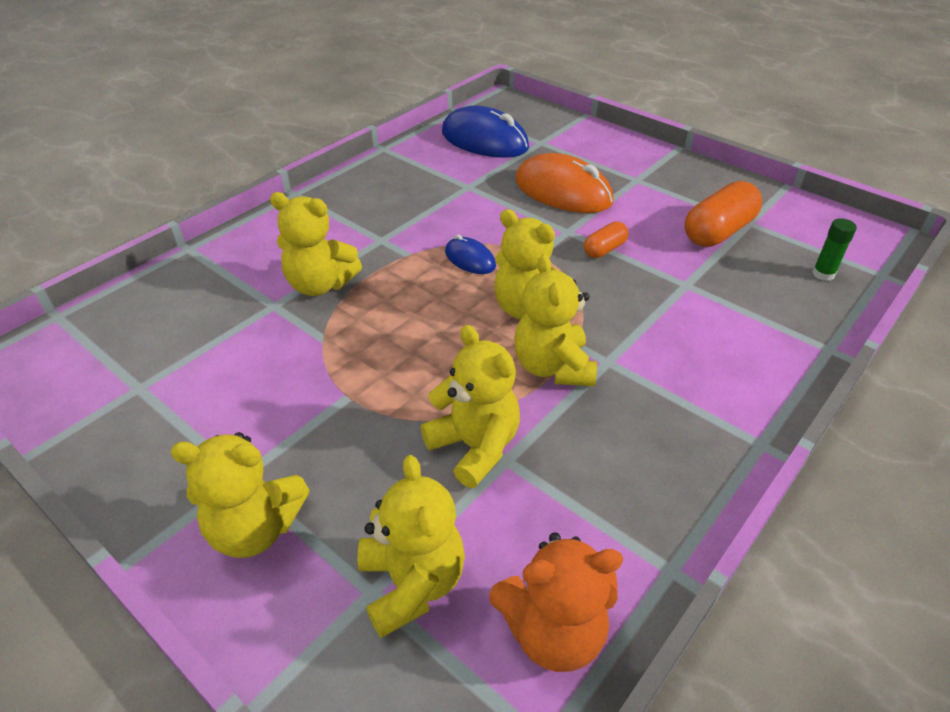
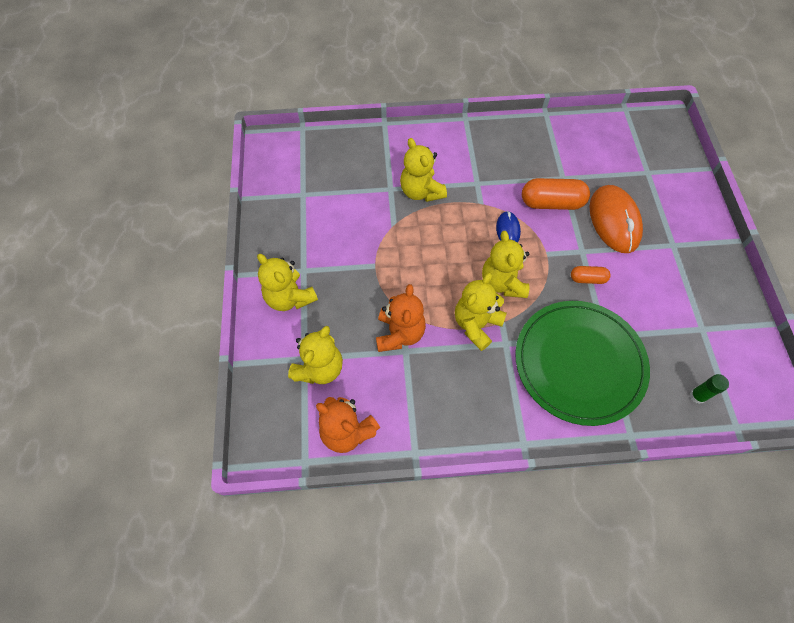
camera: 45 degrees right, 20 degrees up
yellow teddy bear [421,325,520,488] -> orange teddy bear [376,284,426,352]
blue mouse [442,106,529,158] -> none
orange capsule [685,181,762,247] -> orange capsule moved to [522,178,590,210]
none -> green plate [515,301,650,426]

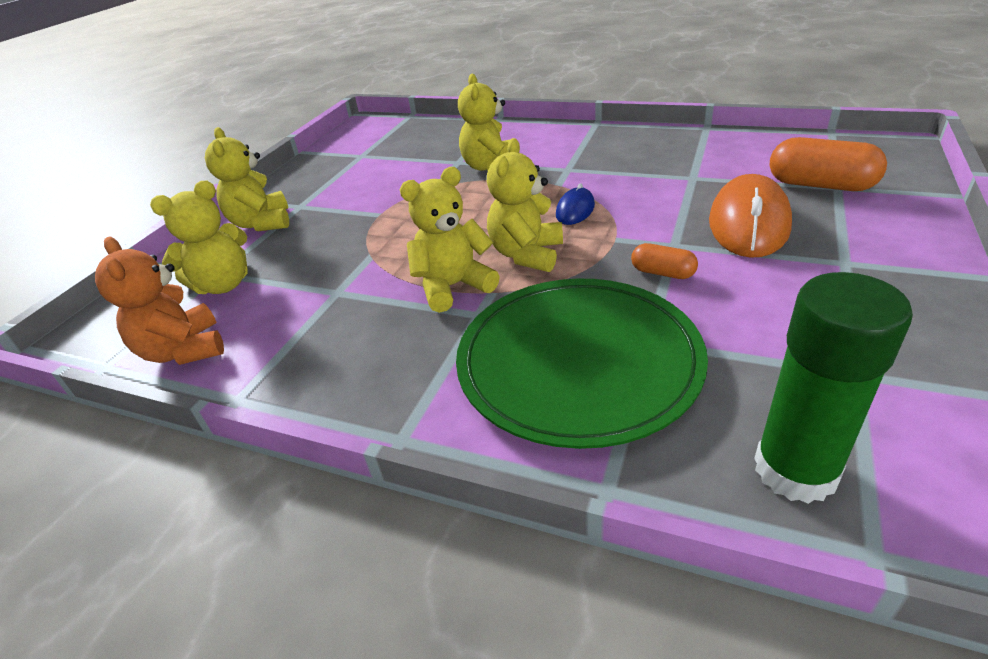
camera: 30 degrees right, 25 degrees down
orange teddy bear [376,284,426,352] -> none
orange capsule [522,178,590,210] -> orange capsule moved to [769,137,887,191]
green glue stick [690,374,729,404] -> green glue stick [754,272,913,504], size x2.17

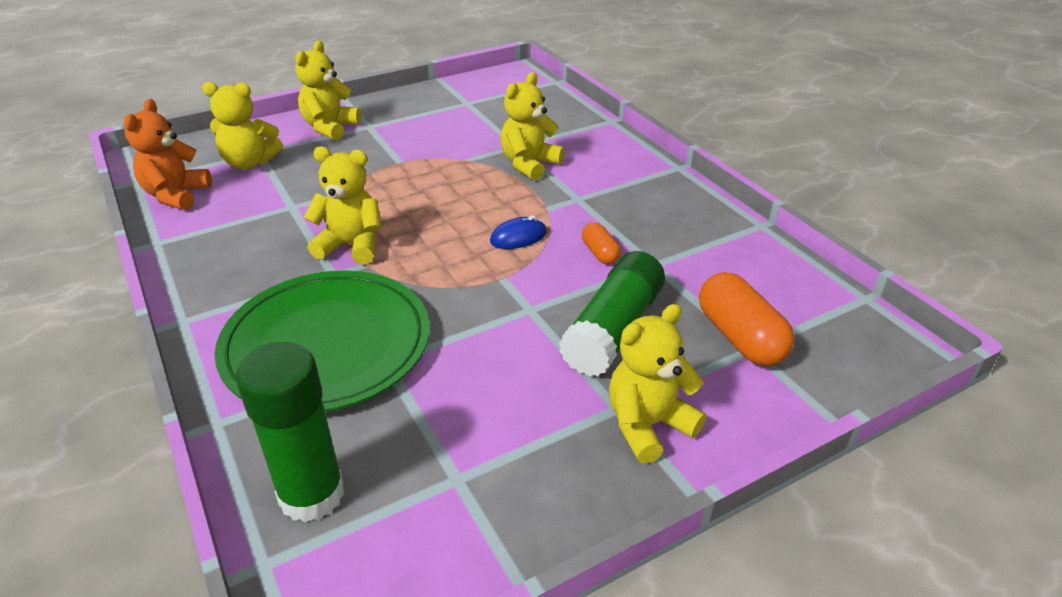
camera: 35 degrees right, 0 degrees up
yellow teddy bear [487,138,563,272] -> yellow teddy bear moved to [609,304,706,464]
orange capsule [631,243,698,279] -> orange capsule moved to [582,222,621,264]
orange mouse [709,174,792,258] -> green glue stick [559,251,665,376]

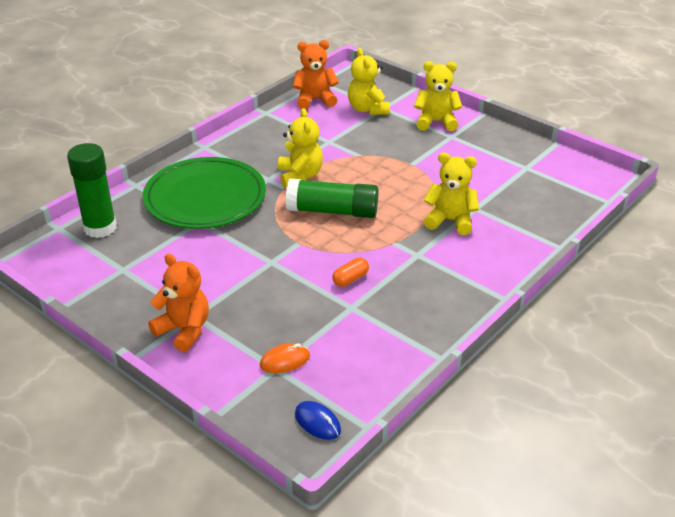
camera: 70 degrees right, 0 degrees up
blue mouse [490,215,547,249] -> blue mouse moved to [295,401,341,440]
green glue stick [559,251,665,376] -> green glue stick moved to [286,179,379,218]
yellow teddy bear [609,304,706,464] -> orange teddy bear [148,254,209,352]
orange capsule [699,272,795,366] -> orange mouse [260,343,310,373]

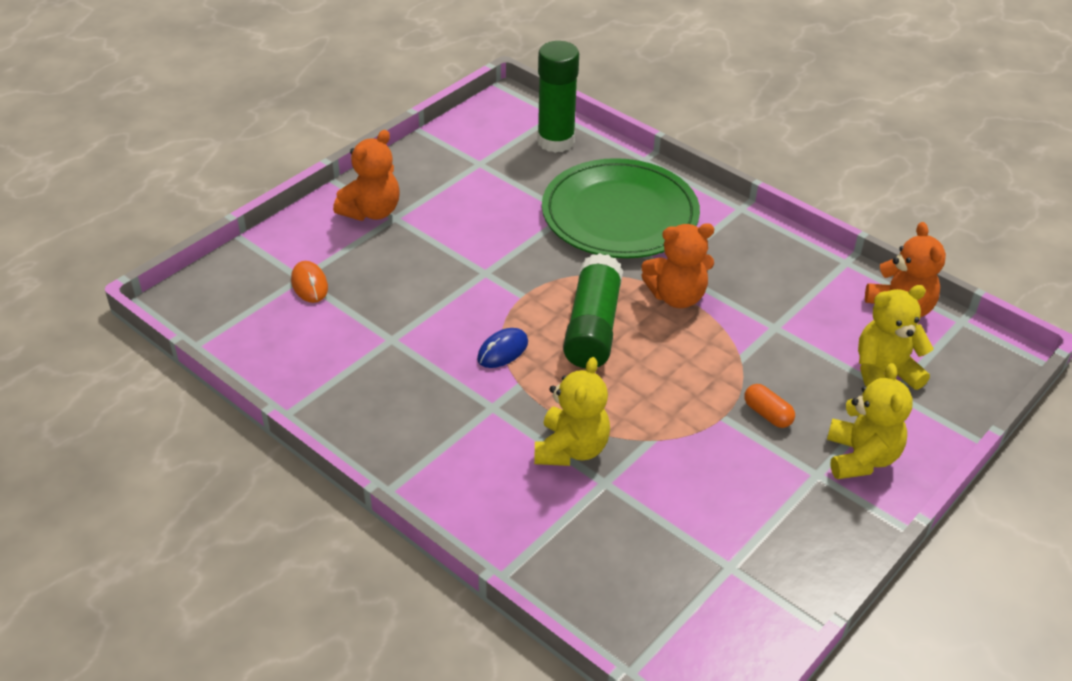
camera: 90 degrees right, 5 degrees up
yellow teddy bear [278,108,323,187] -> orange teddy bear [641,223,714,308]
blue mouse [295,401,341,440] -> blue mouse moved to [477,328,528,368]
orange capsule [332,257,369,287] -> orange capsule moved to [744,384,795,428]

